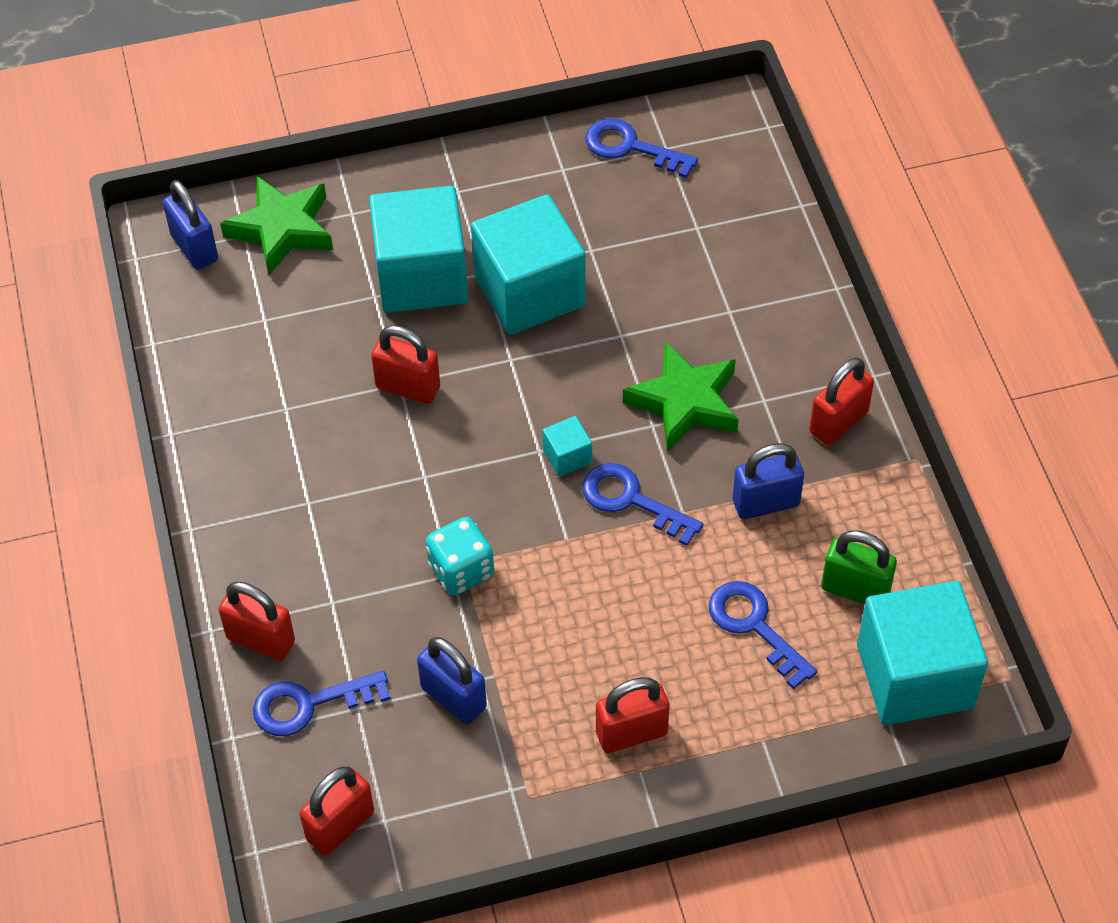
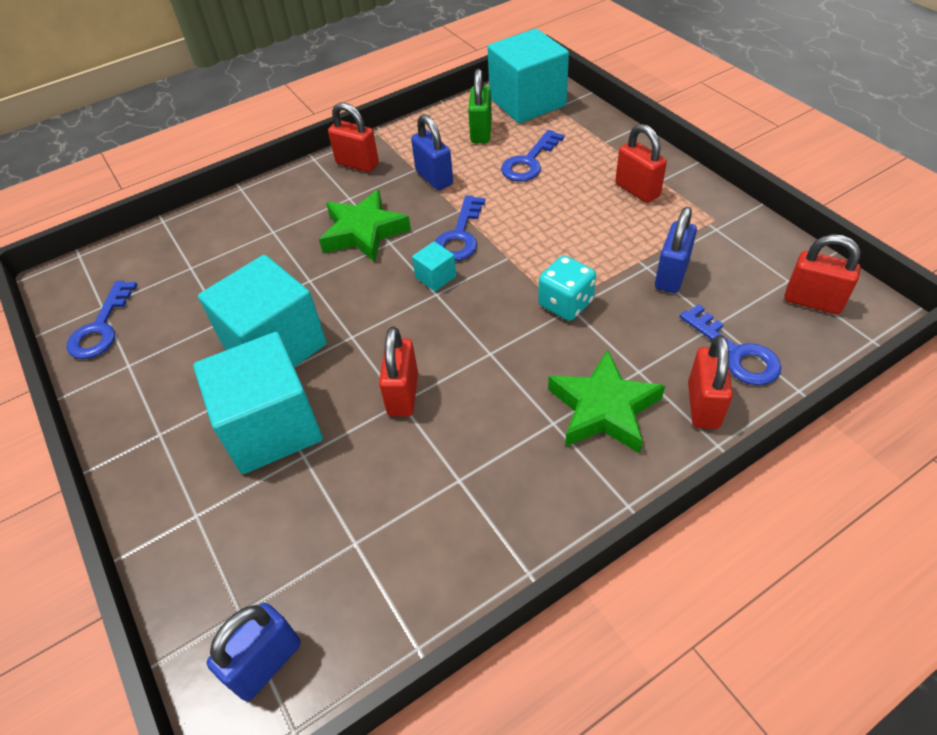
camera: 105 degrees left, 5 degrees down
green star [220,176,333,275] -> green star moved to [548,349,665,454]

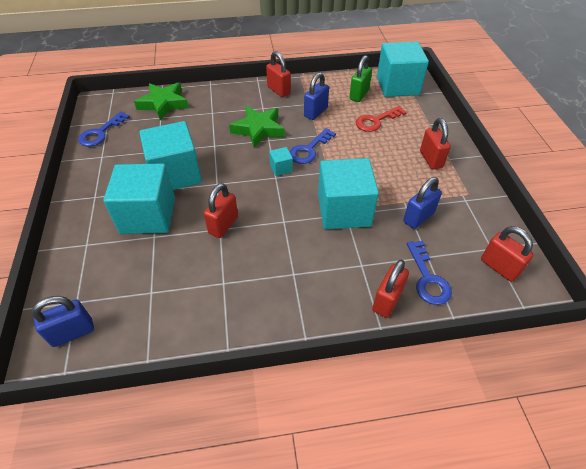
camera: 20 degrees right, 0 degrees up
blue padlock [411,114,453,190] -> blue padlock turned 45 degrees clockwise [304,72,329,120]
blue key [501,130,564,182] -> red key [356,106,407,132]
turquoise dice [538,256,596,321] -> turquoise cube [318,158,379,229]
green star [548,349,665,454] -> green star moved to [134,82,189,120]

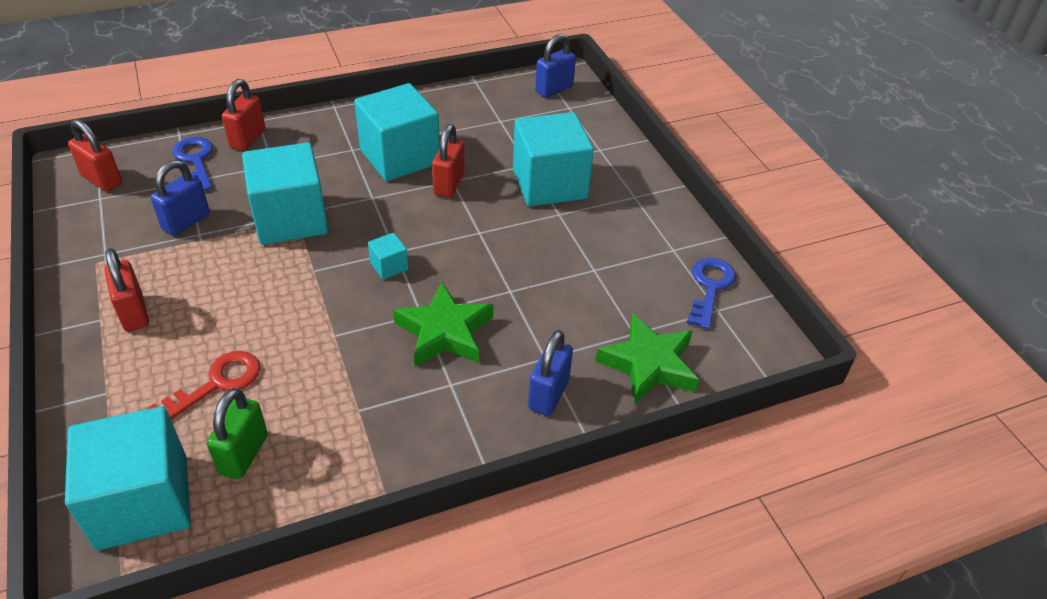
camera: 165 degrees right, 5 degrees down
turquoise cube [139,121,202,190] -> turquoise cube moved to [354,83,440,181]
red padlock [266,51,291,97] -> none
blue key [290,128,336,164] -> none
blue padlock [304,72,329,120] -> blue padlock moved to [528,330,573,416]

